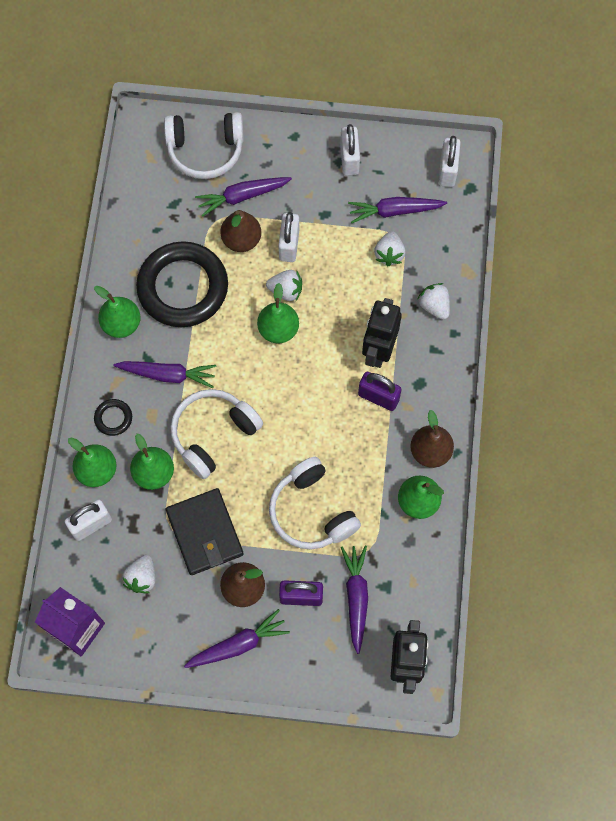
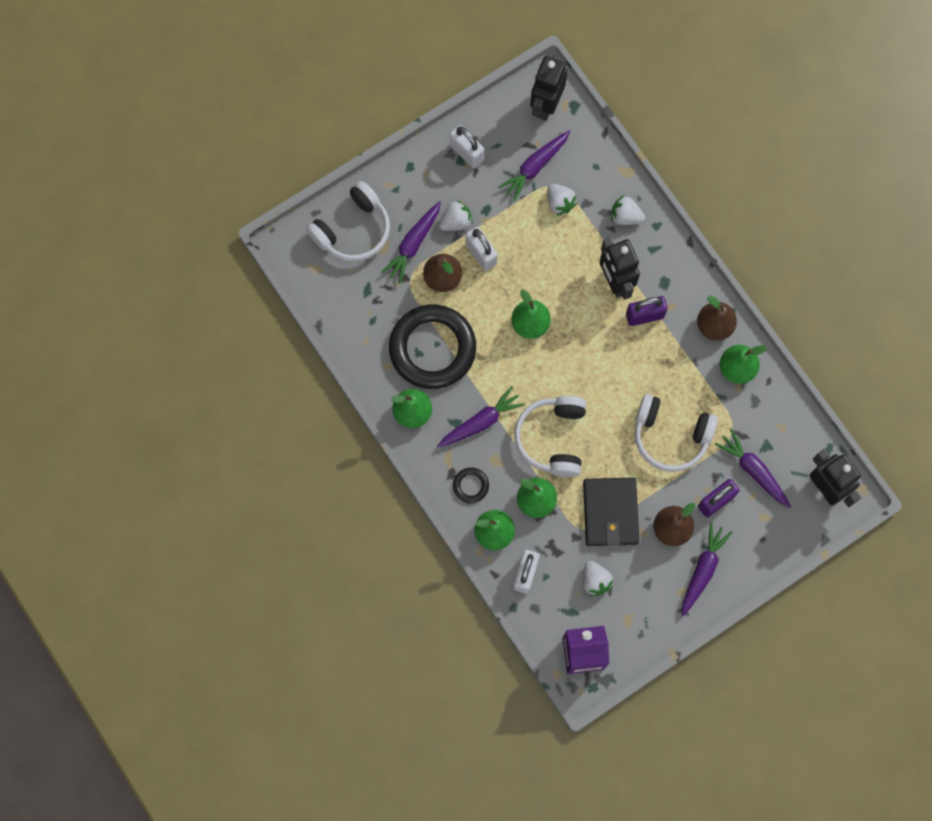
camera: 40 degrees left, 5 degrees up
black wallet [166,488,244,575] -> black wallet turned 60 degrees clockwise [583,478,639,546]
white strawberry [266,270,302,301] -> white strawberry moved to [439,200,473,231]
white padlock [439,136,460,187] -> black robot [530,55,567,121]

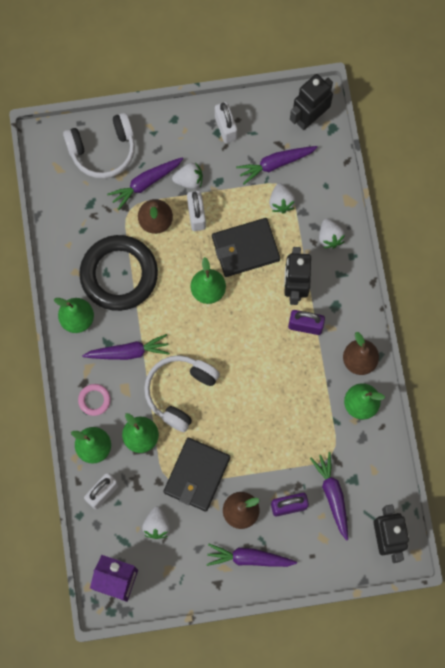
camera: 25 degrees right, 0 degrees up
black ring [453,467,489,503] -> pink ring [78,384,111,416]
white strawberry [611,195,645,225] -> white strawberry turned 150 degrees counterclockwise [319,219,345,248]
white headphones [635,394,718,472] -> none
purple carrot [682,522,733,616] -> purple carrot turned 135 degrees counterclockwise [206,544,297,567]
none -> black wallet [212,218,280,277]

